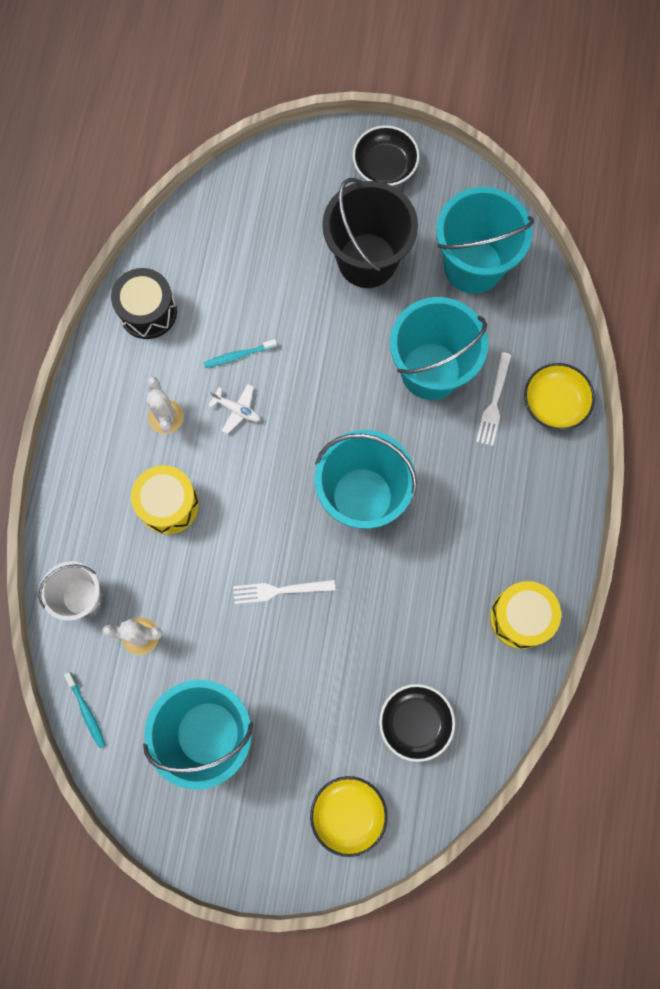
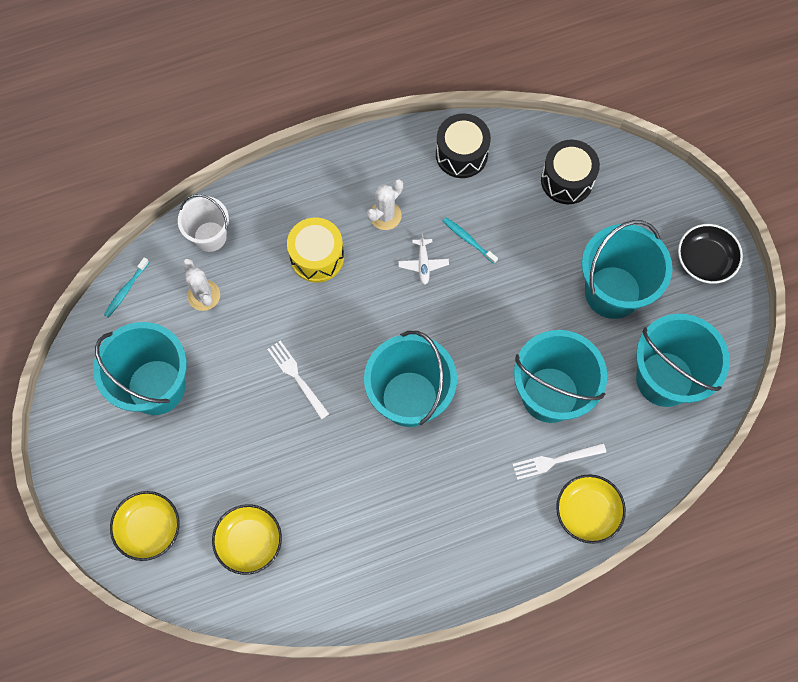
camera: 60 degrees right, 5 degrees down
black bucket [322,178,418,288] -> turquoise bucket [582,220,672,319]
black bowl [379,684,455,762] -> yellow bowl [212,504,282,575]
yellow drum [490,581,561,649] -> none
none -> black drum [541,140,600,204]

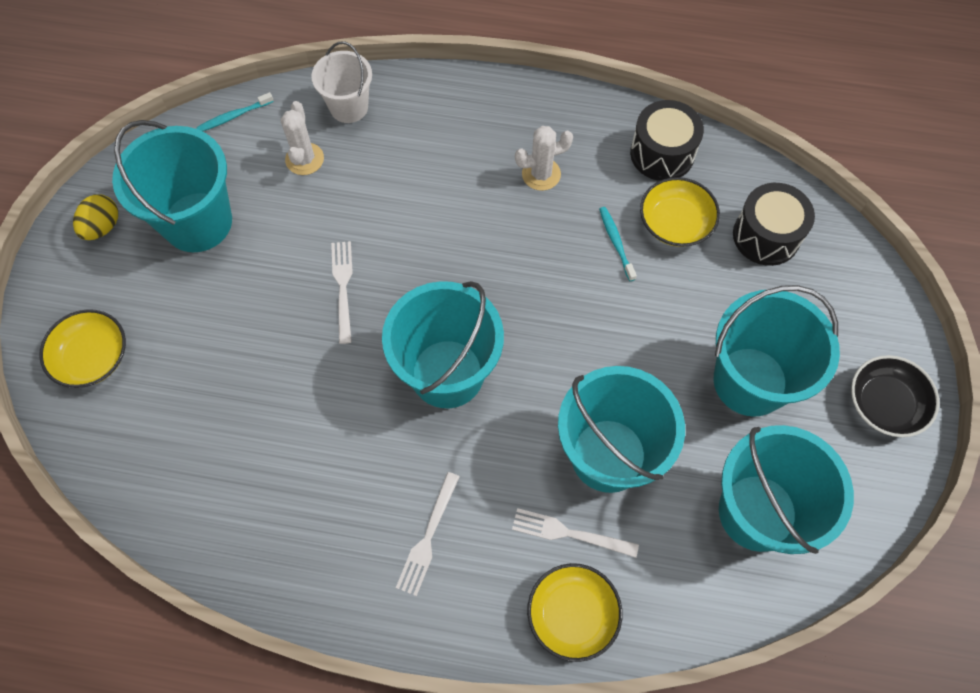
camera: 30 degrees right, 5 degrees down
yellow bowl [212,504,282,575] -> yellow bowl moved to [640,177,720,247]
yellow drum [287,218,344,283] -> none
white plane [398,233,449,285] -> none
none -> yellow egg [73,194,118,240]
none -> white fork [396,472,460,596]

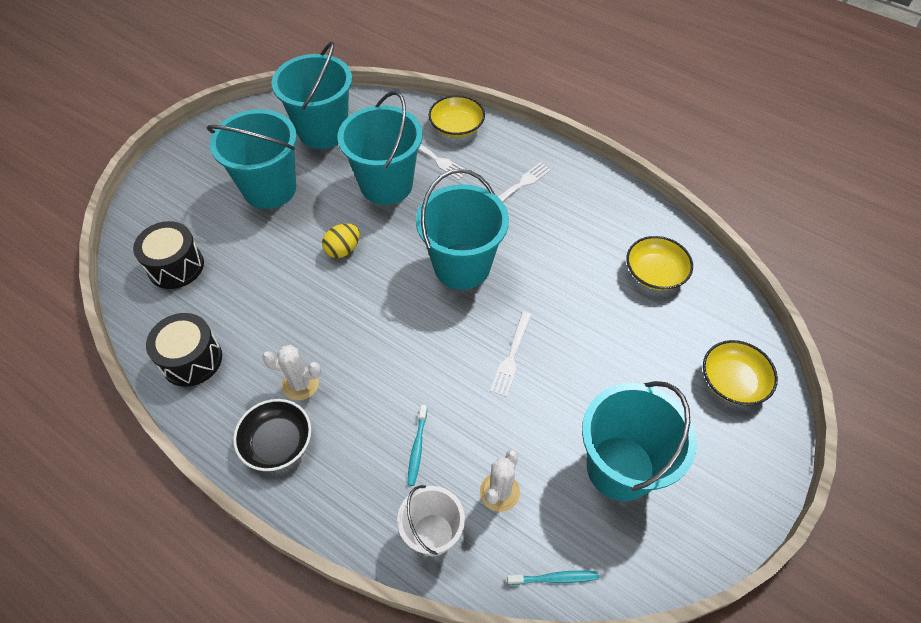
camera: 155 degrees left, 10 degrees down
yellow egg [73,194,118,240] -> yellow egg moved to [322,223,360,258]
turquoise toothbrush [599,207,637,281] -> turquoise toothbrush moved to [407,405,427,486]
yellow bowl [640,177,720,247] -> yellow bowl moved to [626,236,693,290]
black bowl [851,355,940,437] -> black bowl moved to [233,399,311,471]

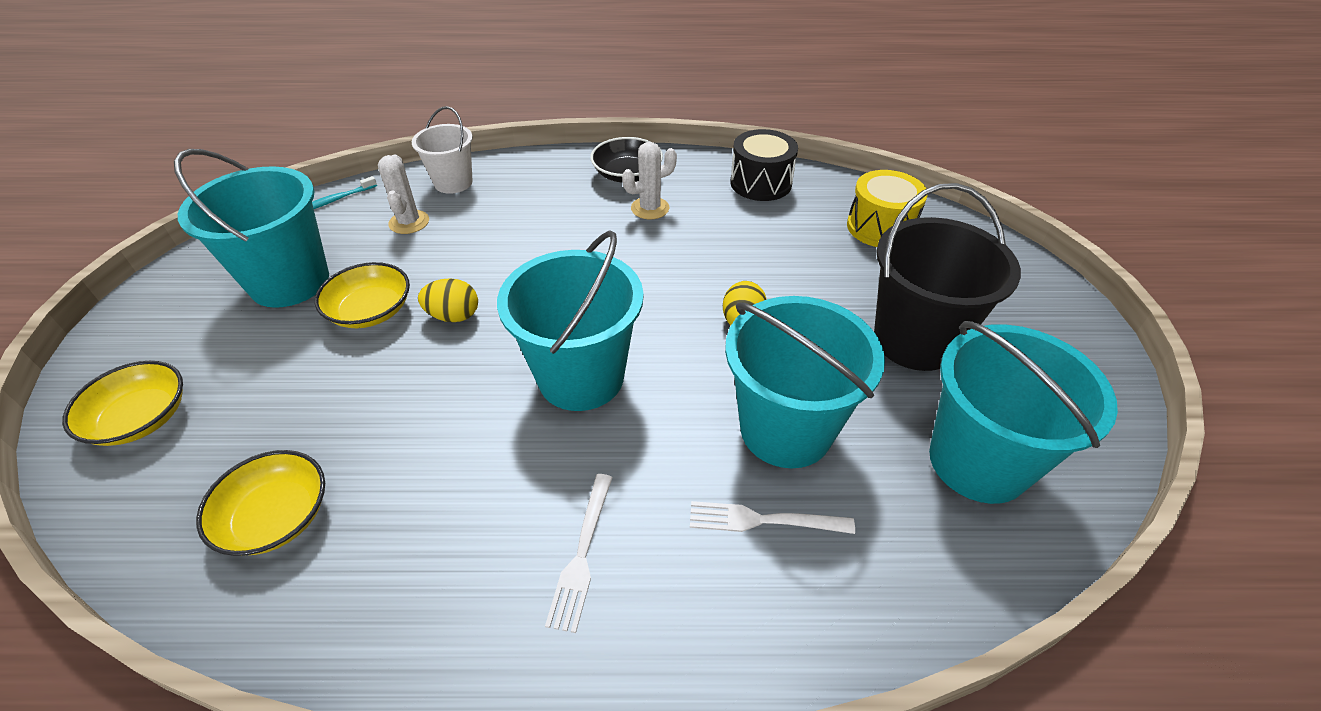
camera: 145 degrees right, 10 degrees down
black drum [133,221,204,289] -> yellow drum [847,170,928,247]
turquoise bucket [206,109,297,209] -> black bucket [874,183,1021,371]
turquoise toothbrush [407,405,427,486] -> none
yellow bowl [429,95,485,138] -> yellow bowl moved to [315,262,410,328]
white fork [490,311,532,397] -> yellow egg [418,279,478,322]

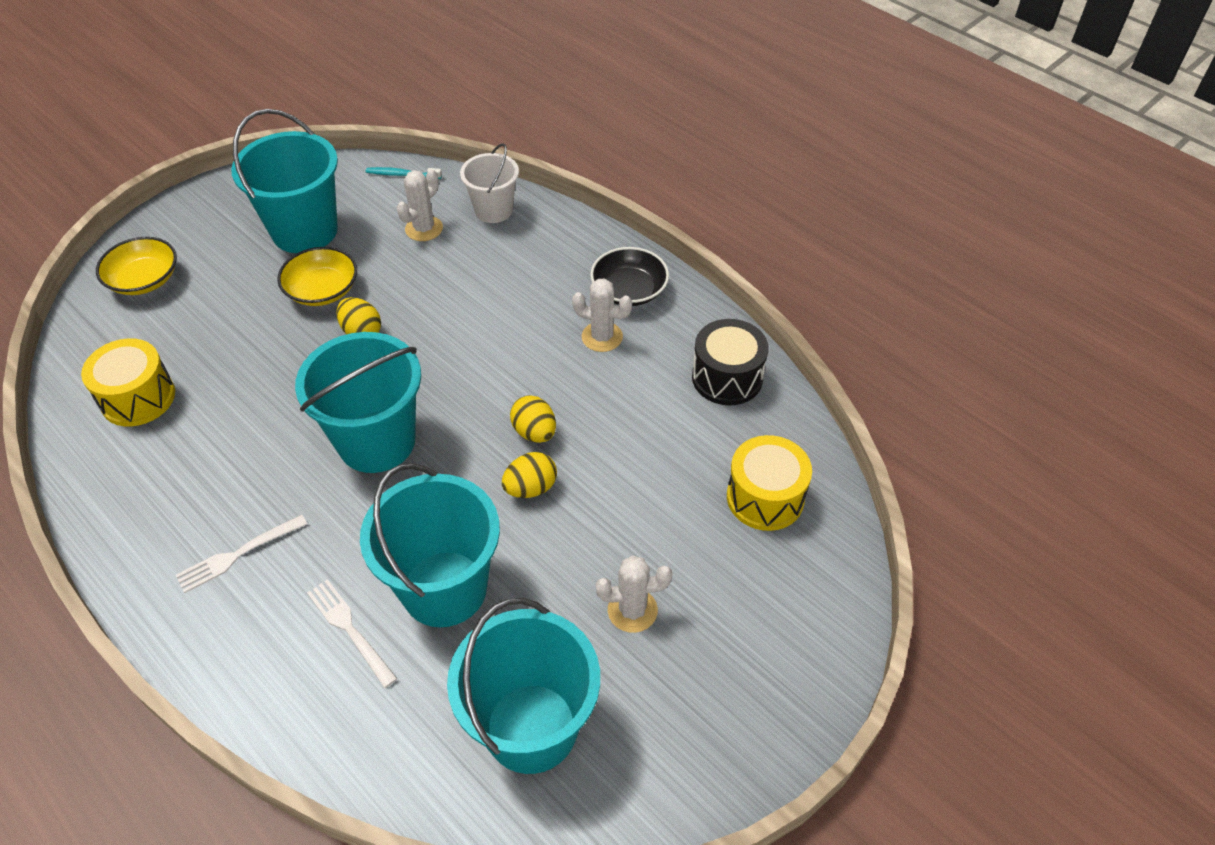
camera: 45 degrees right, 5 degrees up
yellow bowl [196,450,325,556] -> yellow drum [81,338,175,427]
black bucket [874,183,1021,371] -> white cactus [596,555,672,633]
none -> yellow egg [510,395,556,443]

